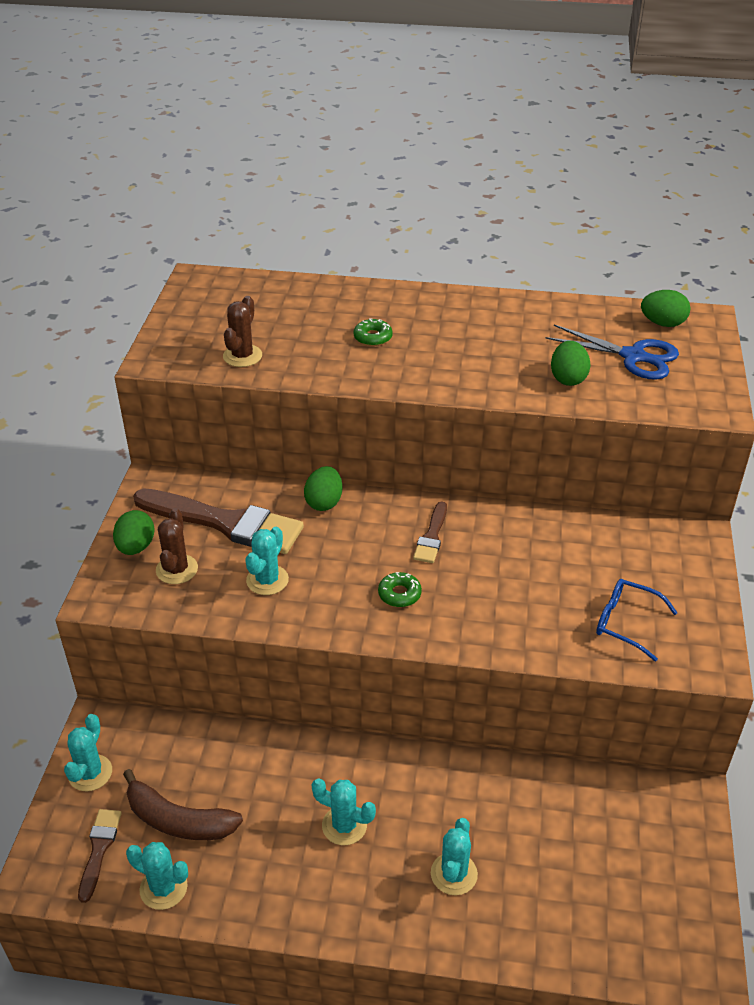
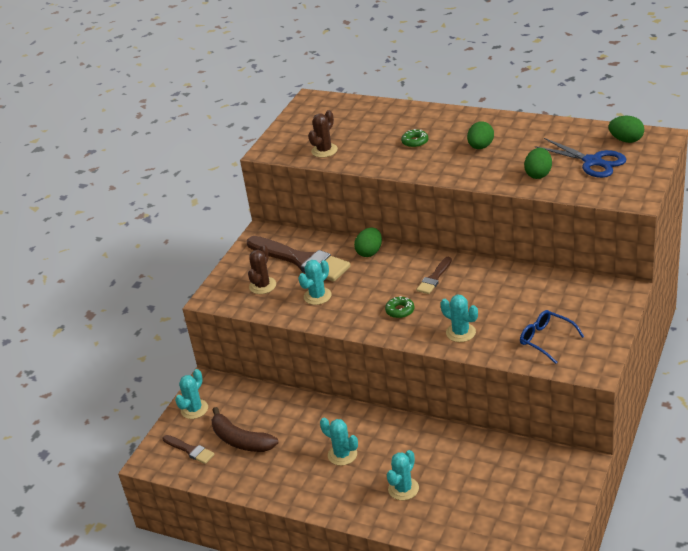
camera: 20 degrees right, 5 degrees down
brown brush [78,809,122,903] -> brown brush turned 105 degrees clockwise [163,435,215,464]
green egg [113,510,155,555] -> green egg moved to [467,121,494,149]
turquoise cactus [126,842,188,910] -> turquoise cactus moved to [441,295,478,342]

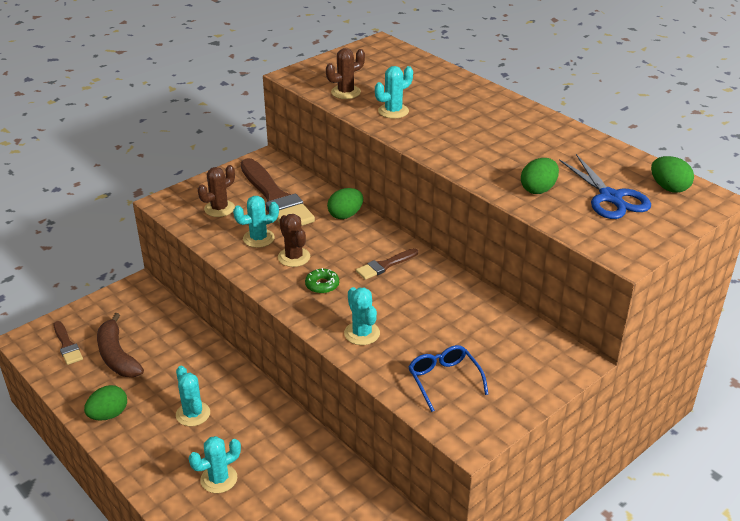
camera: 20 degrees right, 0 degrees up
turquoise cactus [175,369,208,419] -> turquoise cactus moved to [375,66,413,118]
green donut [401,129,428,148] -> none
green egg [467,121,494,149] -> green egg moved to [84,385,127,421]
none -> brown cactus [278,214,310,267]

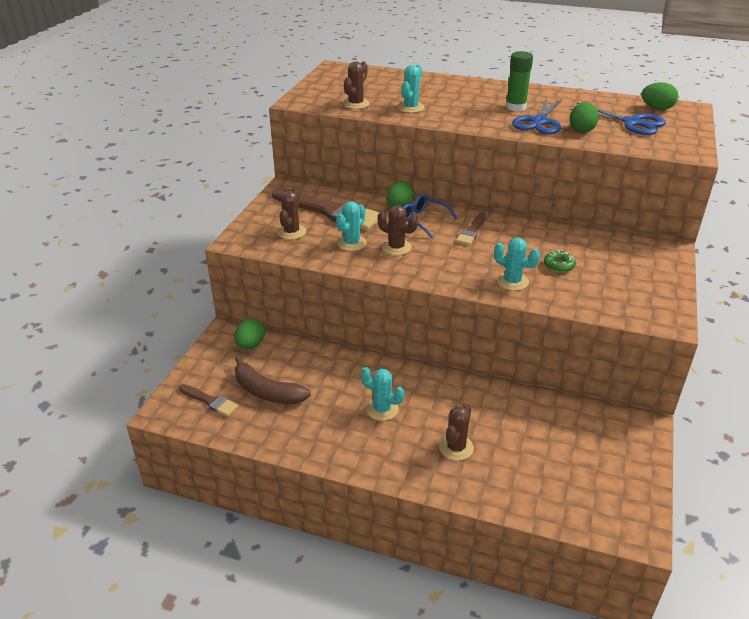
camera: 30 degrees left, 0 degrees up
green egg [84,385,127,421] -> green egg moved to [234,319,265,350]
turquoise cactus [189,436,241,493] -> brown cactus [439,404,474,461]
green donut [305,268,339,294] -> green donut moved to [544,250,576,273]
blue glasses [408,345,488,412] -> blue glasses moved to [403,194,458,238]
none -> green glue stick [506,51,533,111]
none -> blue scissors [512,97,562,134]

